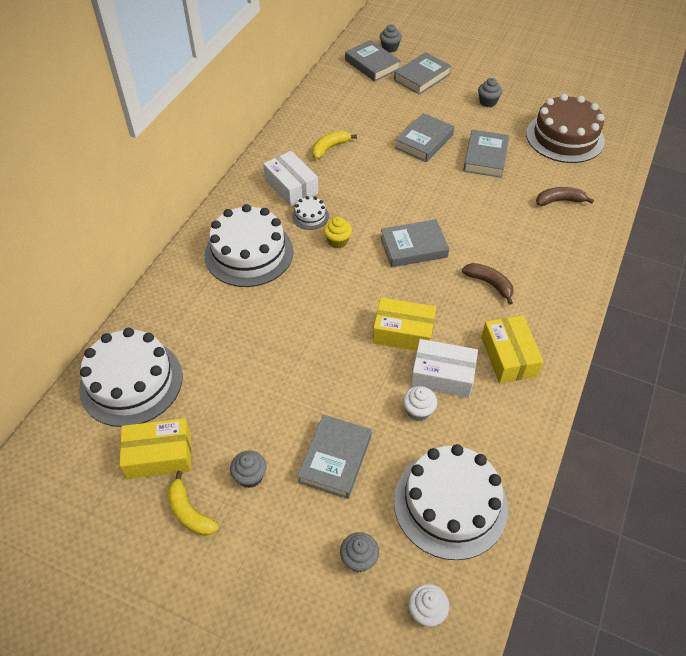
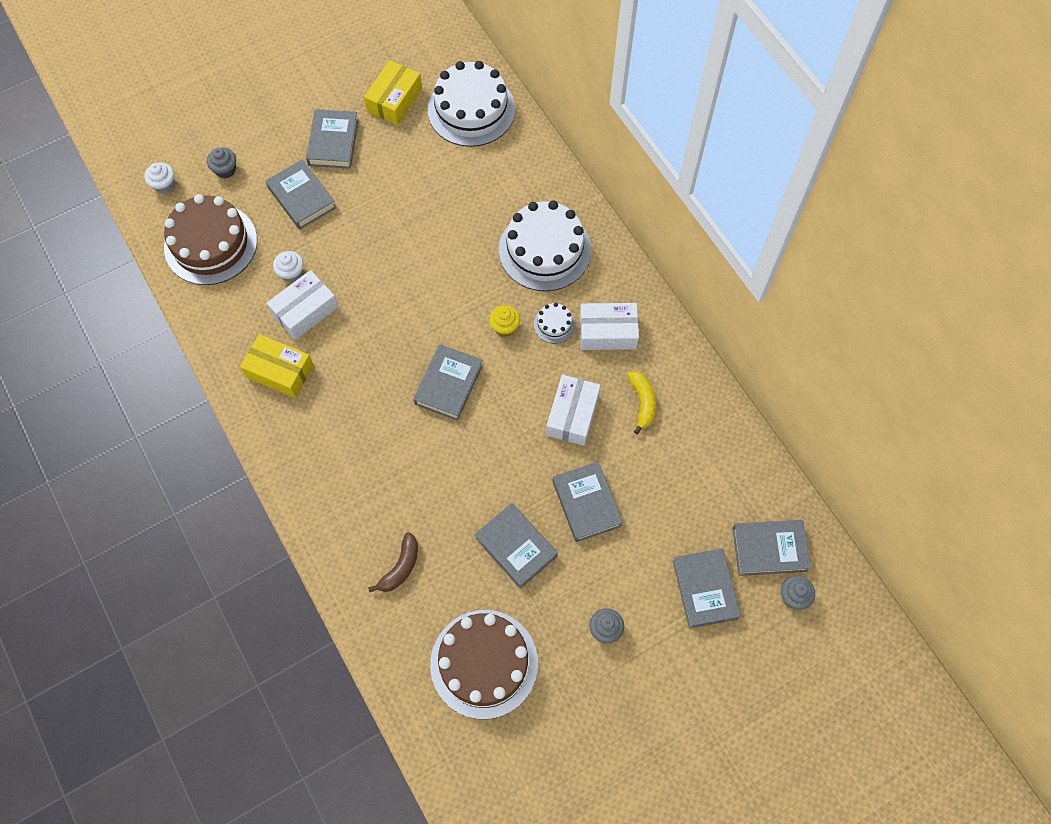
camera: 125 degrees right, 15 degrees up
yellow banana [167,471,219,536] -> none
grey cupcake [230,451,267,488] -> grey book [306,109,359,169]
yellow box [373,297,436,351] -> none
white cake [394,444,508,560] -> brown cake [164,194,257,285]
brown banana [462,263,514,305] -> none
none -> white box [546,375,601,446]

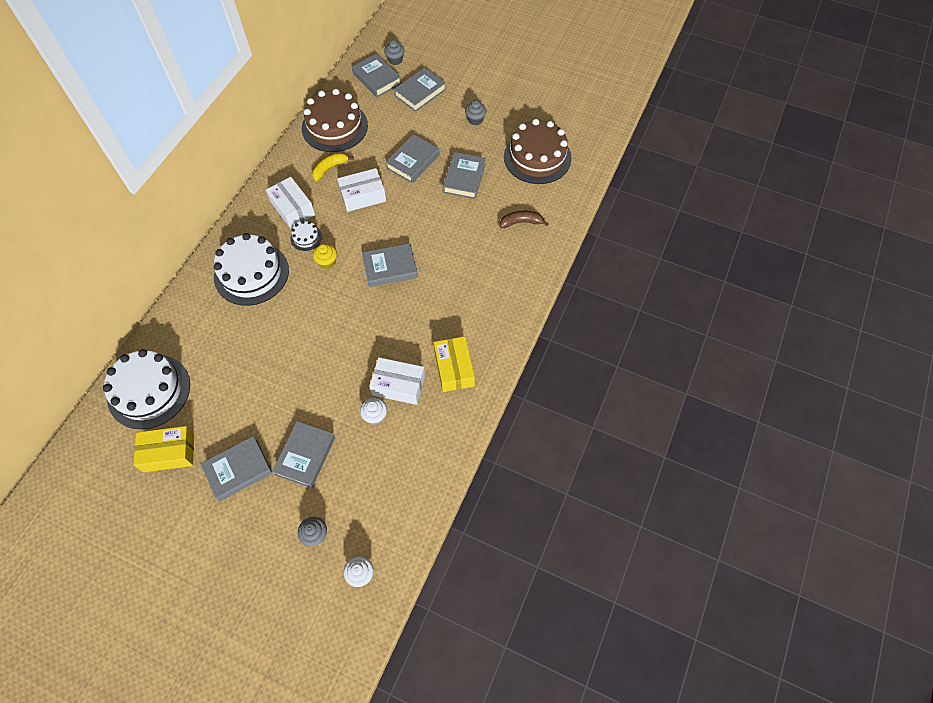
camera: 125 degrees left, 5 degrees down
brown cake [164,194,257,285] -> brown cake moved to [302,89,368,152]

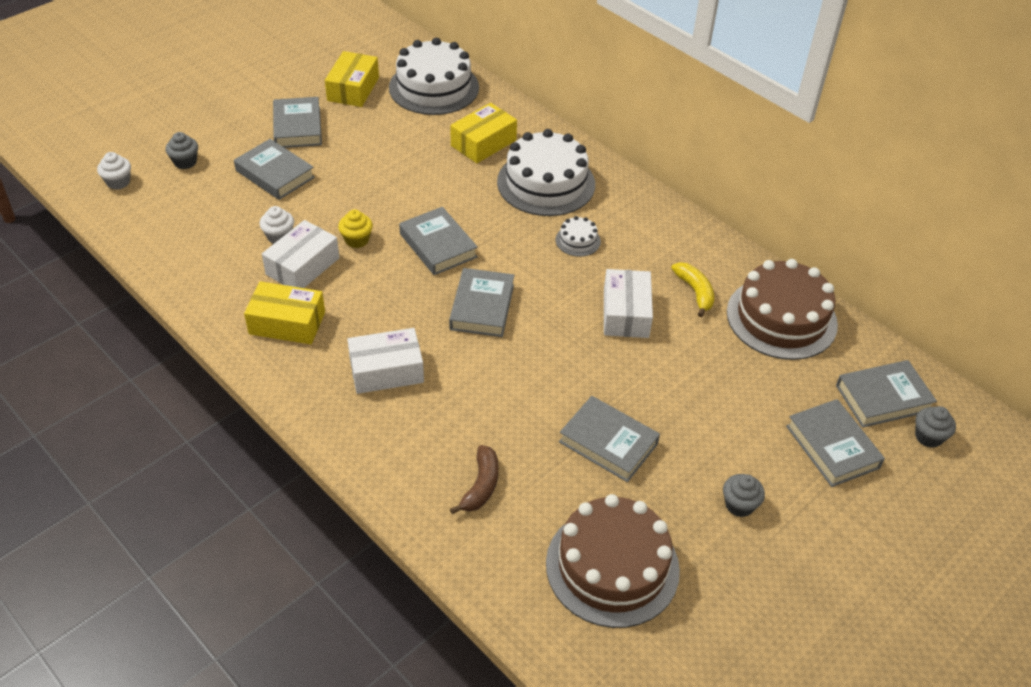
camera: 110 degrees right, 15 degrees down
white box [266,177,315,228] -> white box moved to [347,328,424,394]
yellow cupcake [313,244,337,269] -> yellow cupcake moved to [338,210,373,248]
grey book [386,134,440,183] -> grey book moved to [399,207,478,275]
none -> yellow box [450,103,517,163]

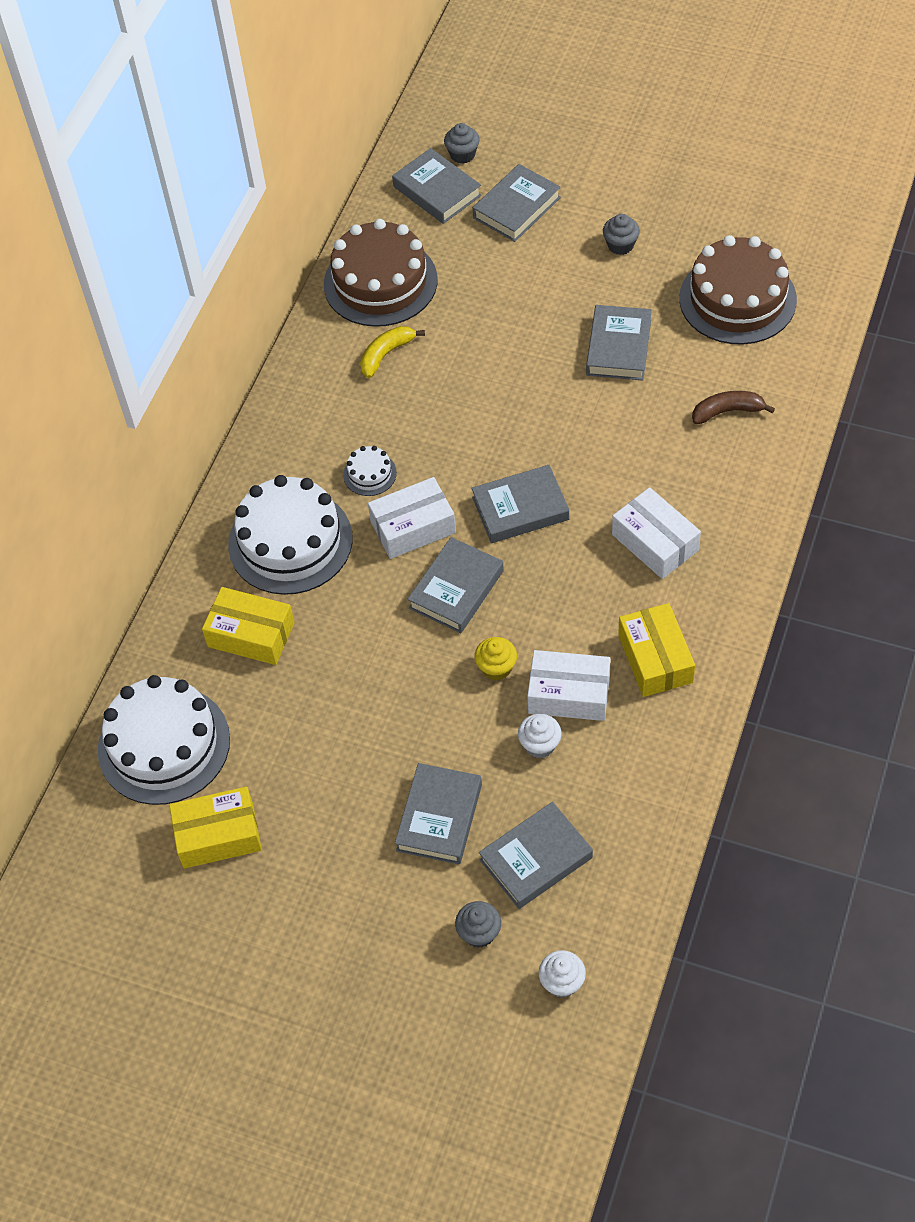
camera: 110 degrees left, 10 degrees up
grey book [273,97,322,148] -> grey book moved to [479,802,593,909]
white box [604,269,653,338] -> white box moved to [368,477,456,559]

